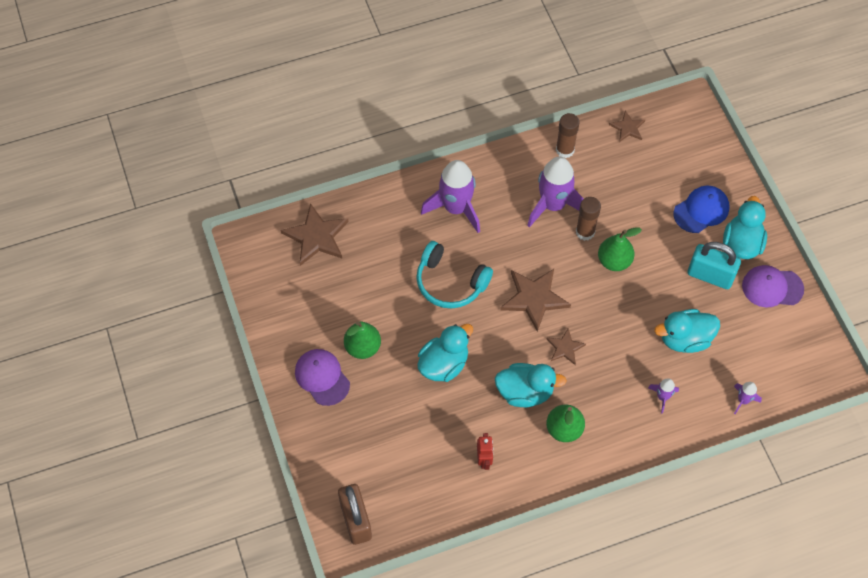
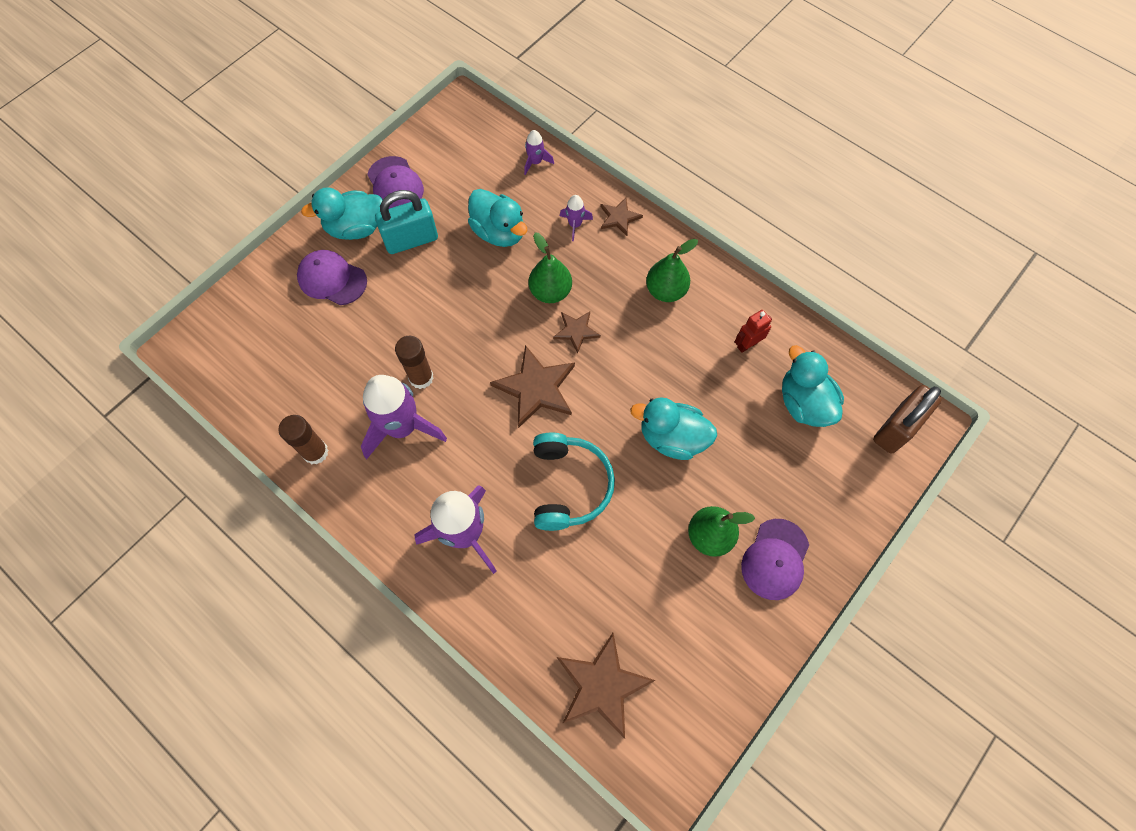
camera: 120 degrees left, 5 degrees up
turquoise duck [495,363,567,407] -> turquoise duck moved to [782,345,844,427]
green pear [598,228,642,271] -> green pear moved to [529,232,572,303]
brown star [609,111,645,142] -> brown star moved to [600,198,643,236]
blue cap [674,186,730,233] -> purple cap [297,250,367,305]
turquoise padlock [687,242,741,289] -> turquoise padlock turned 75 degrees clockwise [375,190,438,254]

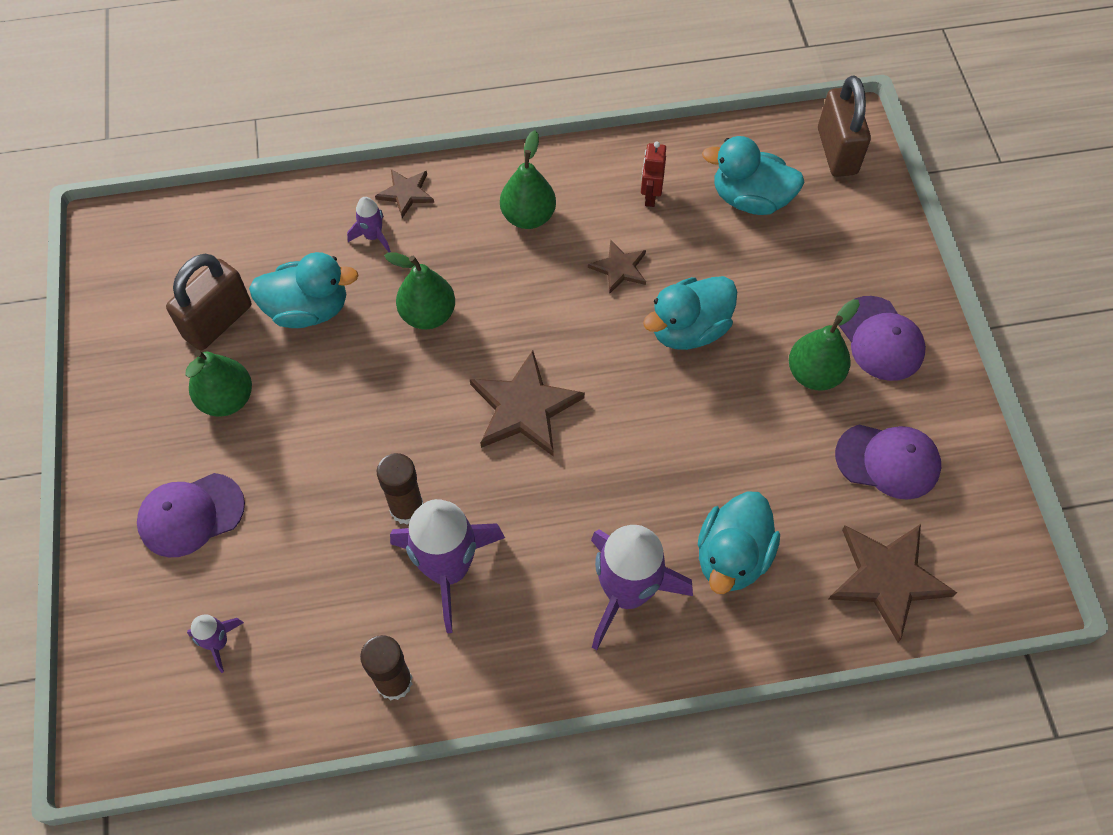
camera: 50 degrees left, 5 degrees down
turquoise duck [301,187,383,240] -> turquoise duck moved to [698,491,780,594]
purple cap [367,156,424,209] -> purple cap moved to [835,425,941,500]
turquoise padlock [375,190,438,254] -> green pear [185,350,252,417]
purple rocket [524,130,554,175] -> purple rocket moved to [187,614,244,673]
turquoise headphones [533,432,615,531] -> none
brown star [553,312,601,353] -> brown star moved to [588,240,646,294]
none -> brown padlock [166,254,251,350]

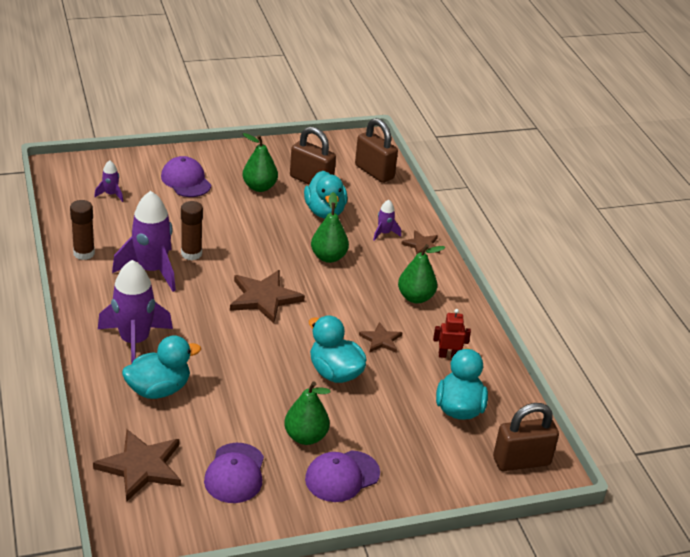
camera: 80 degrees right, 25 degrees down
turquoise duck [698,491,780,594] -> turquoise duck turned 135 degrees clockwise [122,335,201,399]
none -> brown padlock [355,118,398,183]

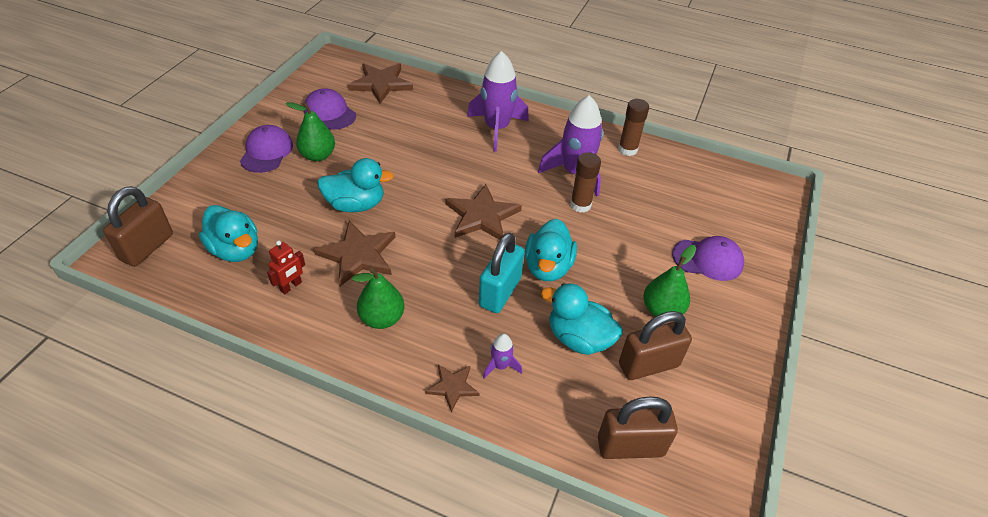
camera: 130 degrees right, 10 degrees up
purple rocket [94,160,123,202] -> none
turquoise duck [122,335,201,399] -> turquoise duck moved to [525,219,577,281]
green pear [311,192,349,263] -> turquoise padlock [479,233,524,313]
brown star [359,322,403,353] -> brown star [314,221,395,287], size x1.79

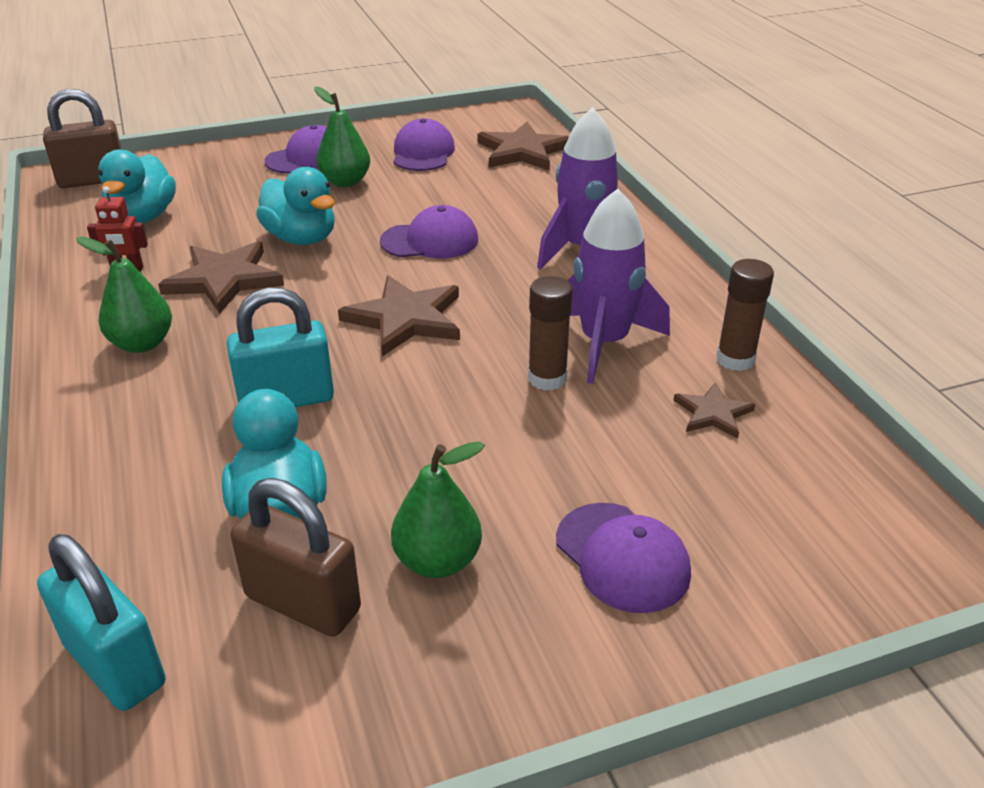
camera: 50 degrees right, 10 degrees down
brown star [425,365,480,412] -> brown star moved to [673,382,755,439]
purple rocket [483,334,522,379] -> none
turquoise duck [525,219,577,281] -> none
brown padlock [598,396,678,459] -> turquoise padlock [37,534,166,711]
none -> purple cap [380,205,478,258]

